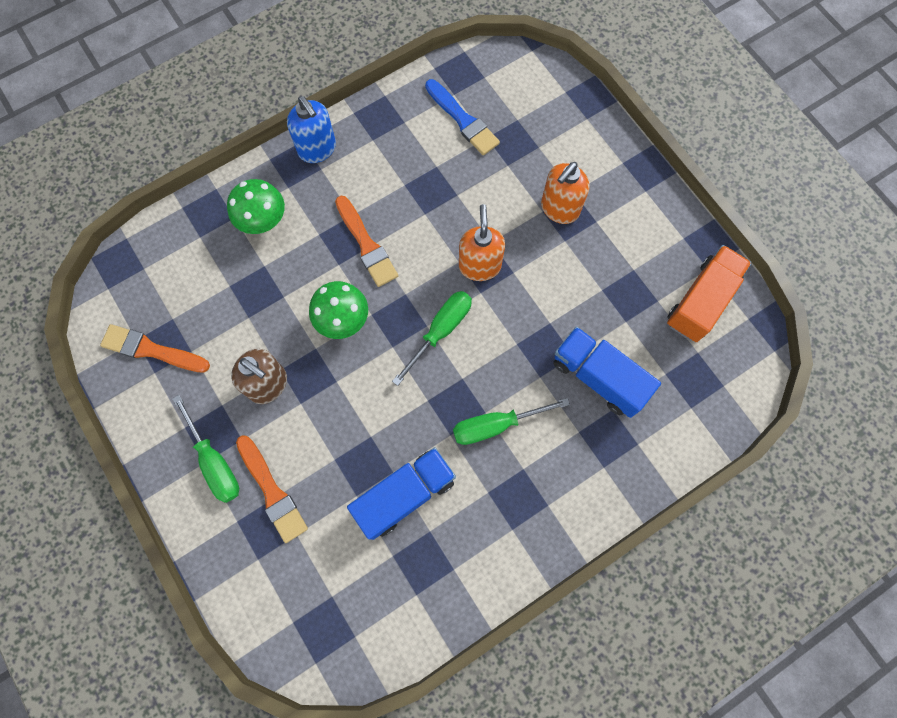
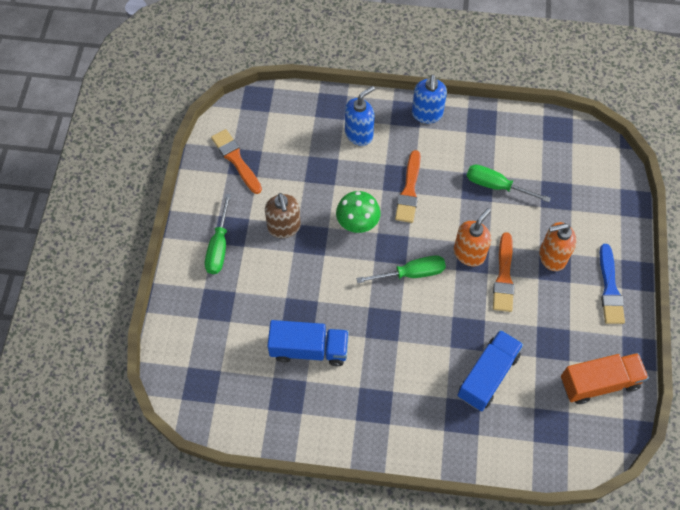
camera: 40 degrees right, 10 degrees down
green mushroom [227,179,285,234] -> blue soap dispenser [345,86,375,146]
orange brush [236,435,308,543] -> orange brush moved to [493,232,515,312]
blue brush [425,79,500,155] -> blue brush moved to [600,244,625,324]
green screwdriver [453,398,570,445] -> green screwdriver moved to [467,164,551,202]
blue truck [553,327,661,418] -> blue truck turned 45 degrees clockwise [457,330,524,411]

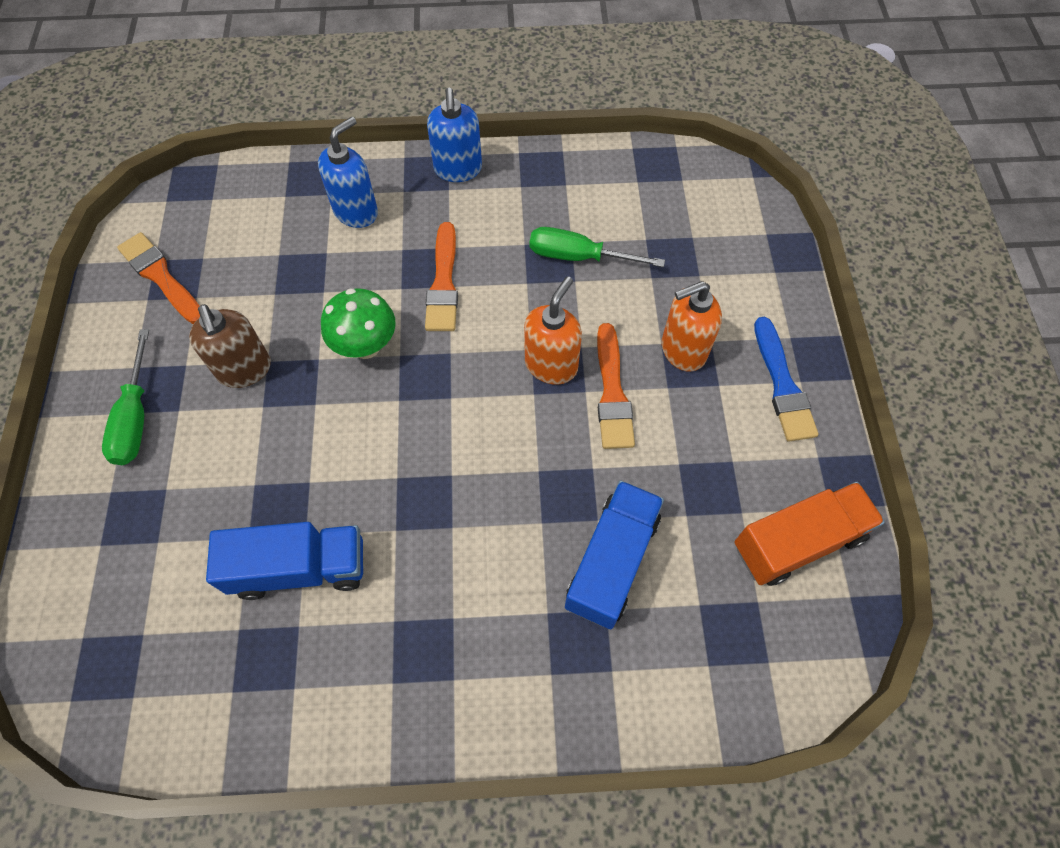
camera: 10 degrees left, 0 degrees up
green screwdriver [356,255,446,283] -> none

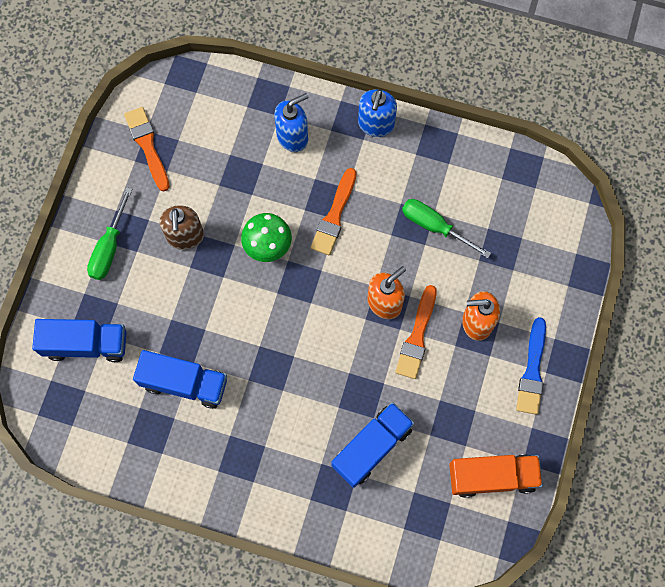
camera: 20 degrees right, 10 degrees up
none -> blue truck [32,319,127,362]

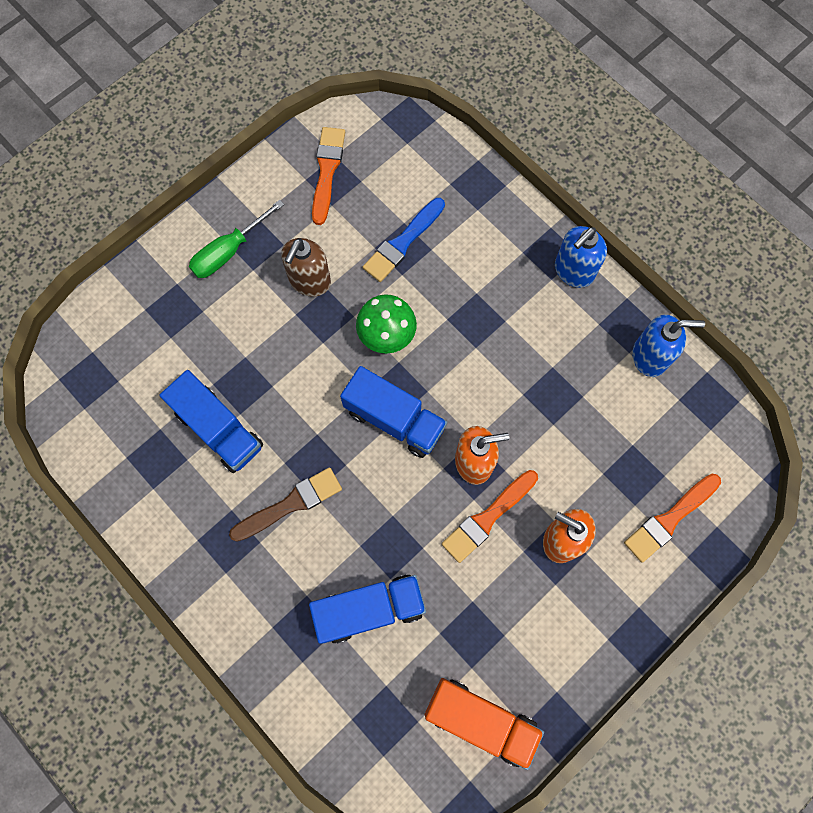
camera: 30 degrees right, 0 degrees up
blue truck [32,319,127,362] -> blue truck moved to [340,366,447,458]
blue soap dispenser [274,93,308,152] -> blue soap dispenser moved to [633,314,705,377]
orange brush [311,168,357,255] -> orange brush moved to [624,474,721,563]
green screwdriver [402,199,491,258] -> none
blue brush [516,317,546,415] -> blue brush moved to [363,198,445,282]
none -> brown brush [229,467,342,542]

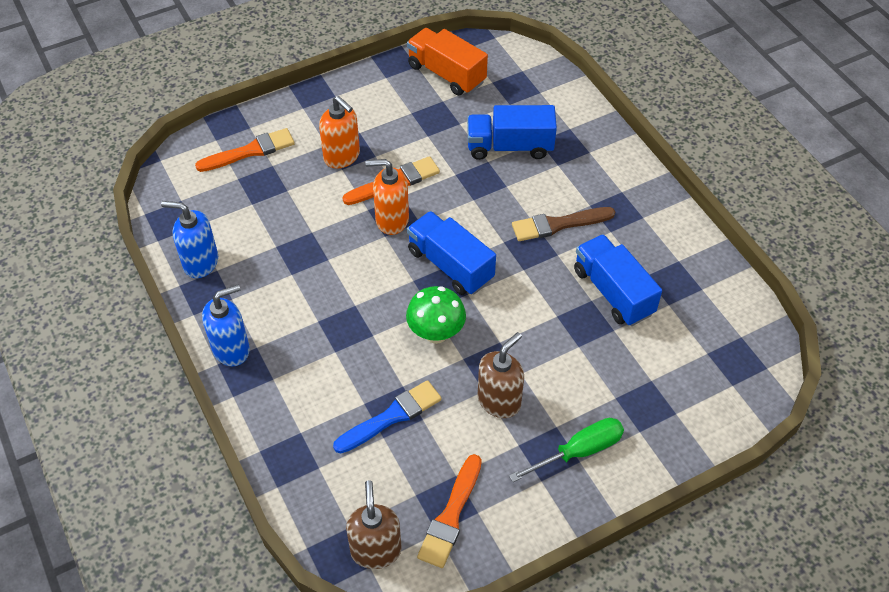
camera: 165 degrees left, 20 degrees down
none -> brown soap dispenser [346,480,402,569]

